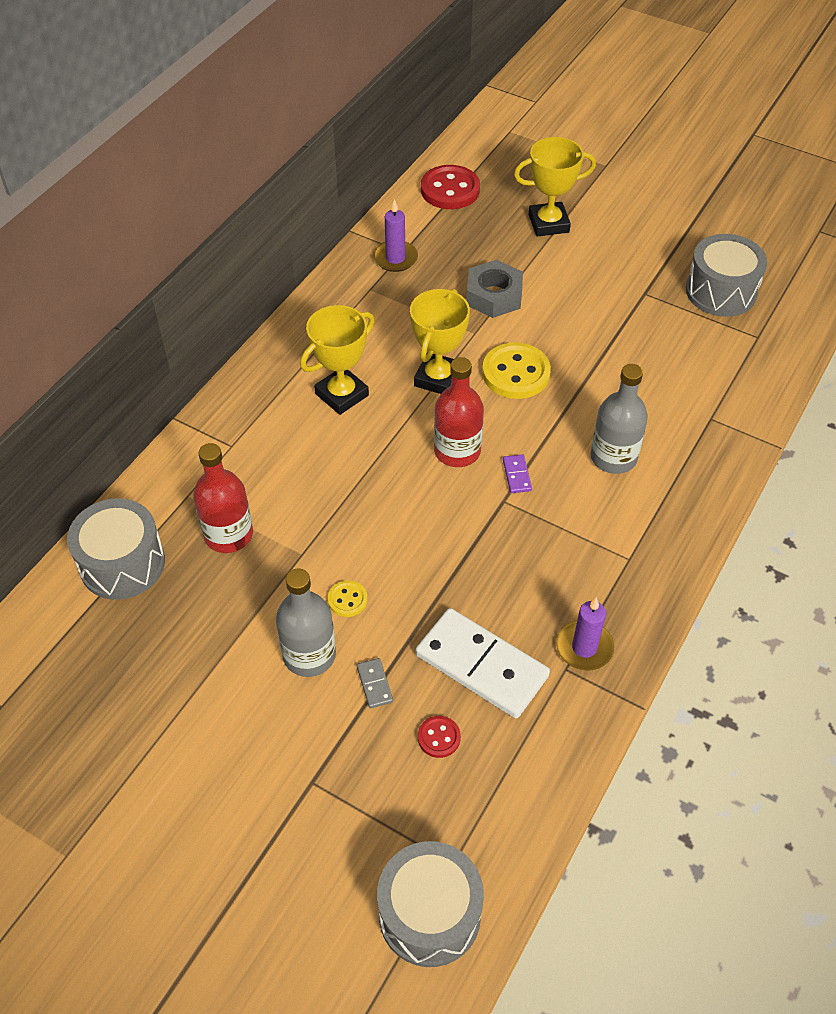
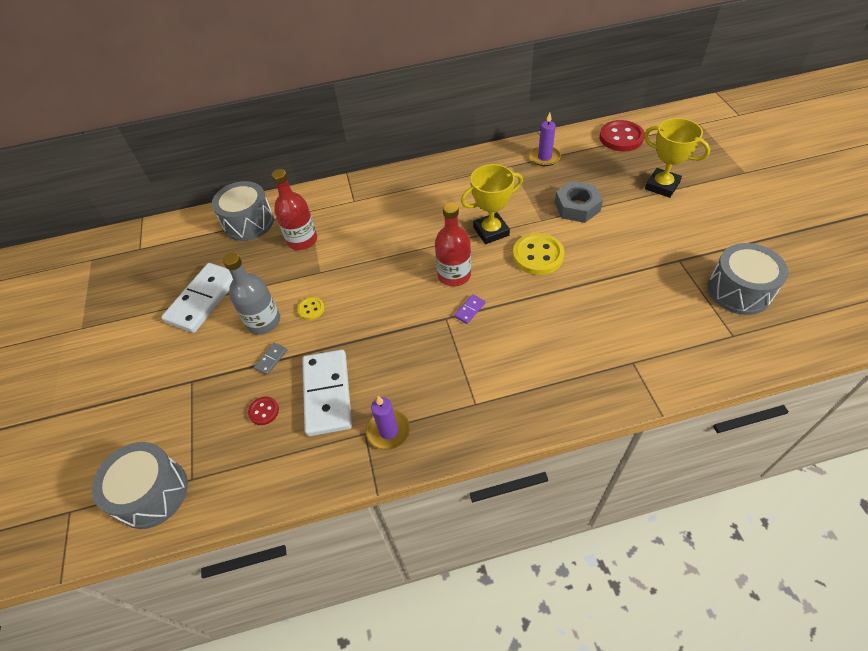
camera: 50 degrees right, 0 degrees up
yellow trophy [300,305,375,415] -> none
grey bottle [591,364,648,474] -> none
none -> white domino [161,263,233,333]

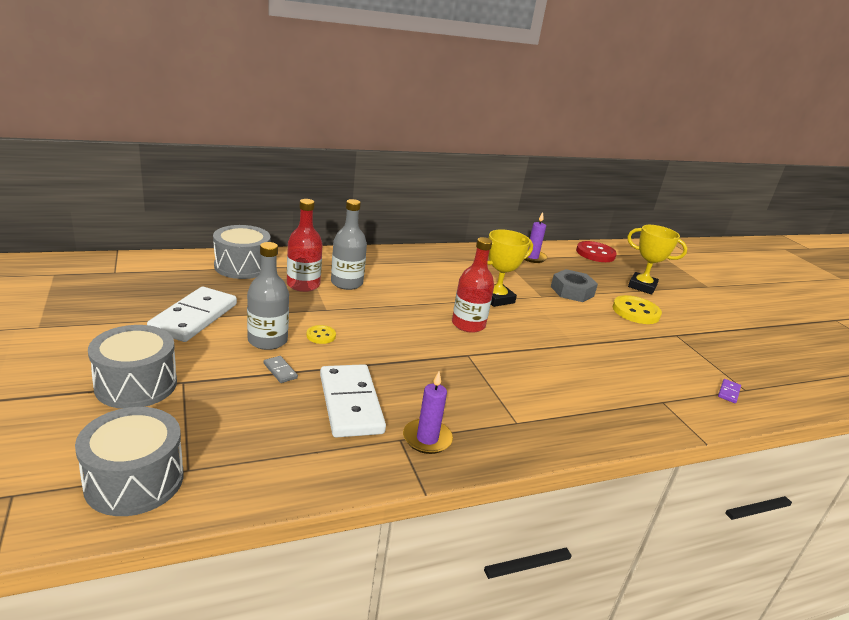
camera: 15 degrees left, 25 degrees down
red button [248,397,279,425] -> none
grey domino [254,343,287,375] -> grey domino turned 60 degrees counterclockwise [264,356,298,383]
purple domino [454,294,485,324] -> purple domino moved to [718,379,741,403]
yellow button [513,233,565,275] -> yellow button moved to [613,295,662,324]
grey drum [708,243,788,315] -> grey drum moved to [88,325,177,409]
none -> grey bottle [331,199,367,290]

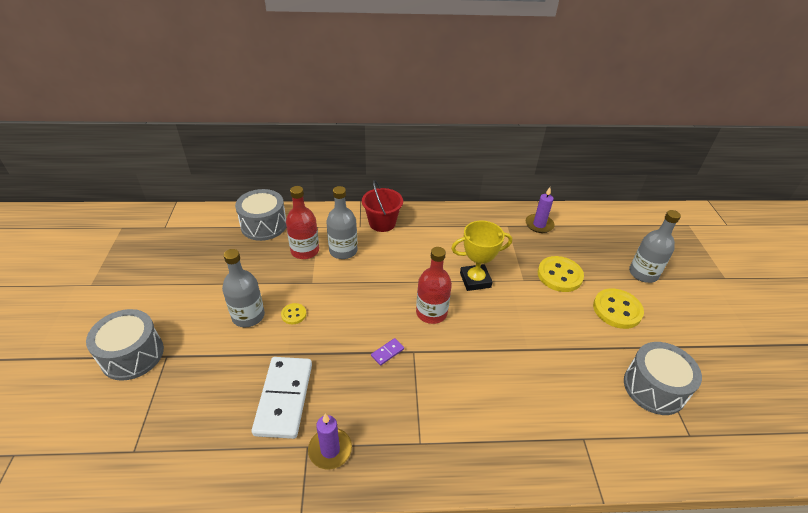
camera: 20 degrees right, 15 degrees up
grey drum [75,407,183,516] -> grey drum moved to [624,342,702,415]
white domino [147,287,237,342] -> none
grey domino [264,356,298,383] -> none
grey nut [551,269,598,302] -> yellow button [538,256,584,292]
red button [576,241,617,262] -> none
yellow trophy [627,225,687,295] -> grey bottle [629,210,681,283]
purple domino [718,379,741,403] -> purple domino moved to [371,338,404,366]
none -> red bucket [362,180,403,232]

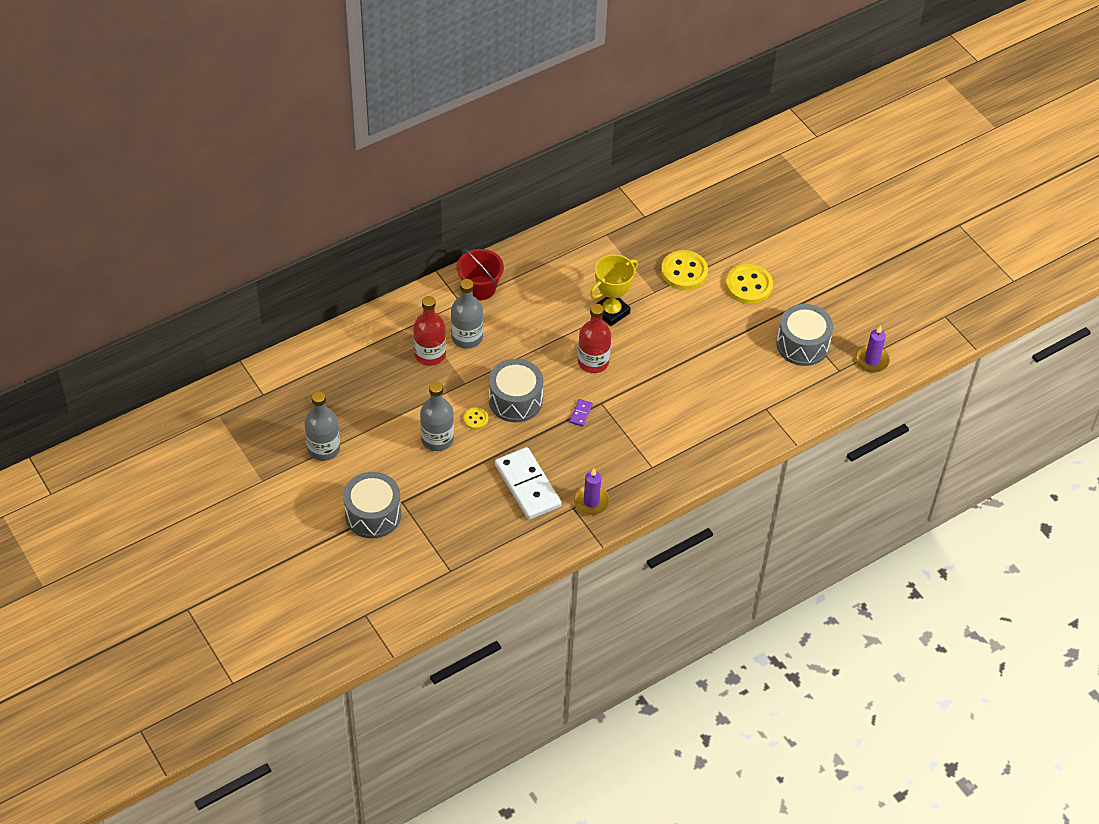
camera: 30 degrees left, 10 degrees up
grey drum [235,189,286,241] -> grey drum moved to [489,359,543,422]
purple candle [526,187,555,233] -> purple candle moved to [855,325,890,372]
grey bottle [629,210,681,283] -> grey bottle moved to [304,391,340,461]

